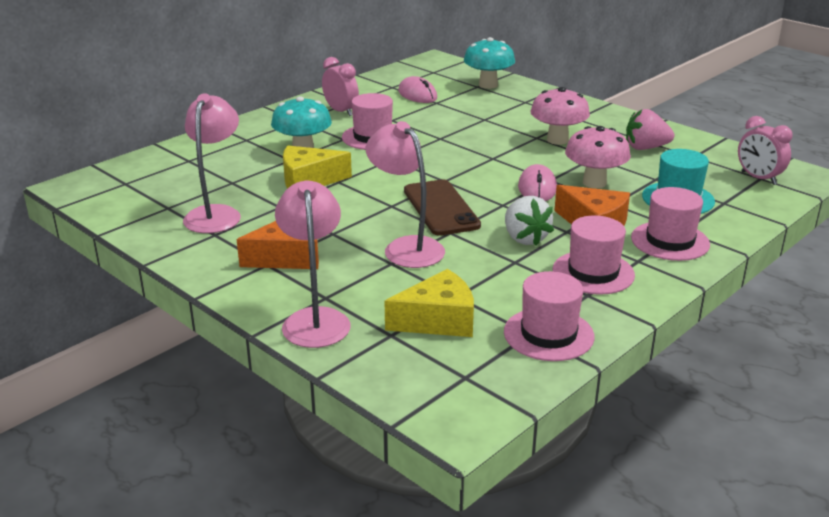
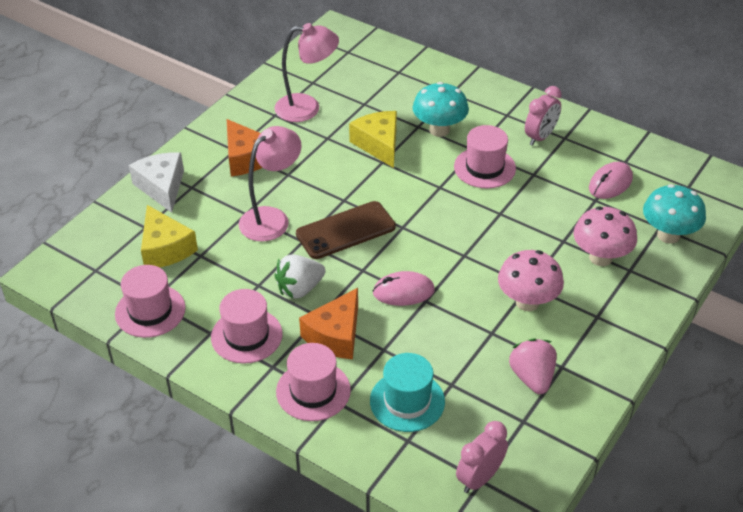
camera: 80 degrees right, 15 degrees up
pink lamp [275,180,351,348] -> white cheese [129,152,184,213]
pink mushroom [565,126,631,188] -> pink mushroom moved to [574,207,637,266]

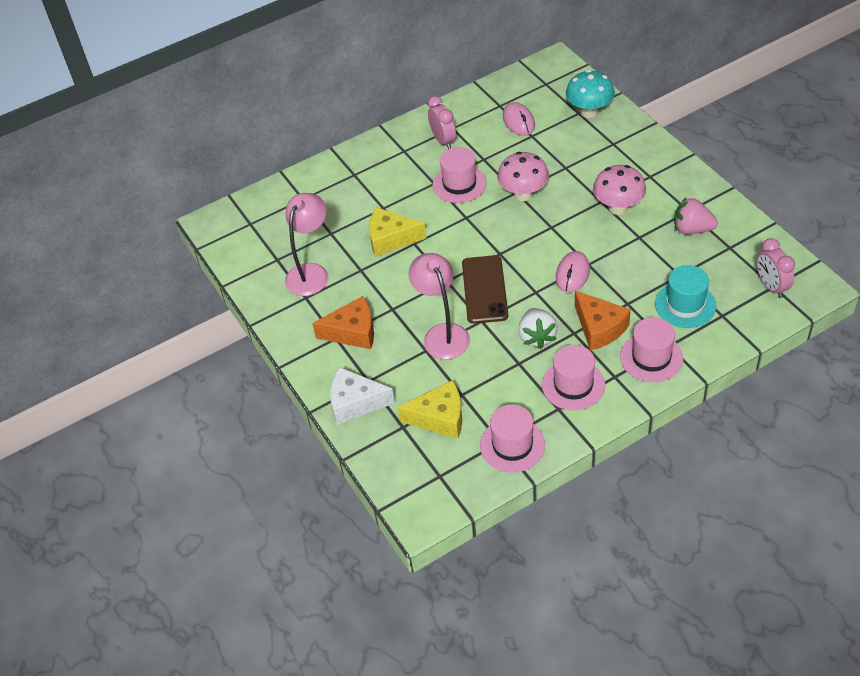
camera: 60 degrees left, 5 degrees up
turquoise mushroom [413,82,469,137] -> none
pink mushroom [574,207,637,266] -> pink mushroom moved to [497,152,549,201]

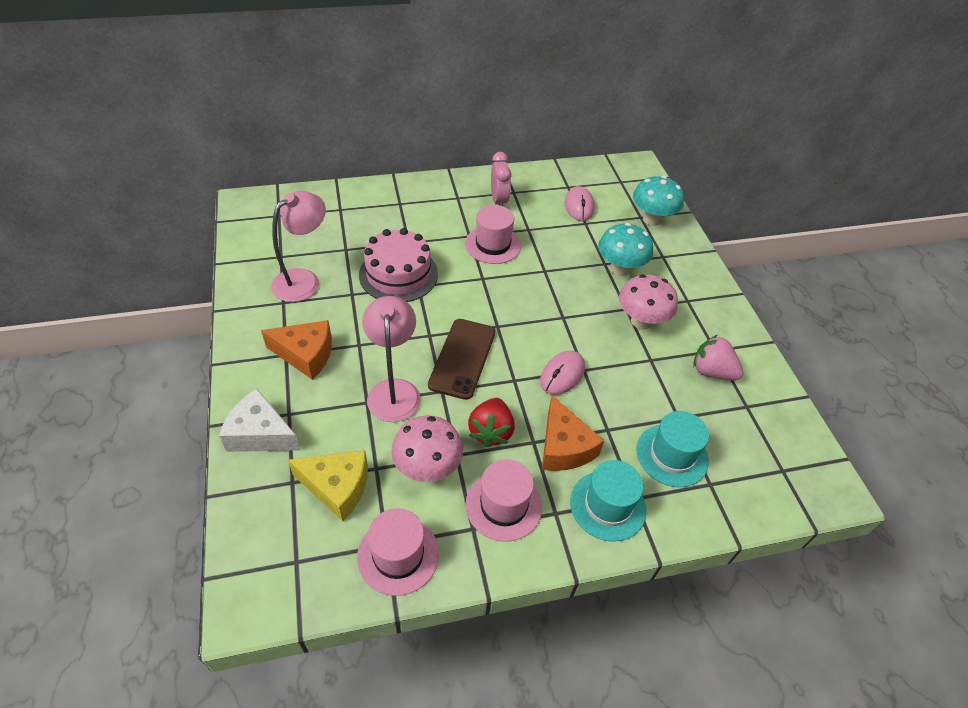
camera: 10 degrees right, 0 degrees up
yellow cheese [369,207,426,257] -> pink cake [359,228,438,302]
pink mushroom [497,152,549,201] -> pink mushroom moved to [391,415,463,482]
white strawberry [518,308,558,349] -> red strawberry [468,398,515,448]
pink hat [620,317,683,382] -> turquoise hat [570,460,647,542]
pink clock [757,238,795,298] -> none
none -> turquoise mushroom [598,223,653,276]

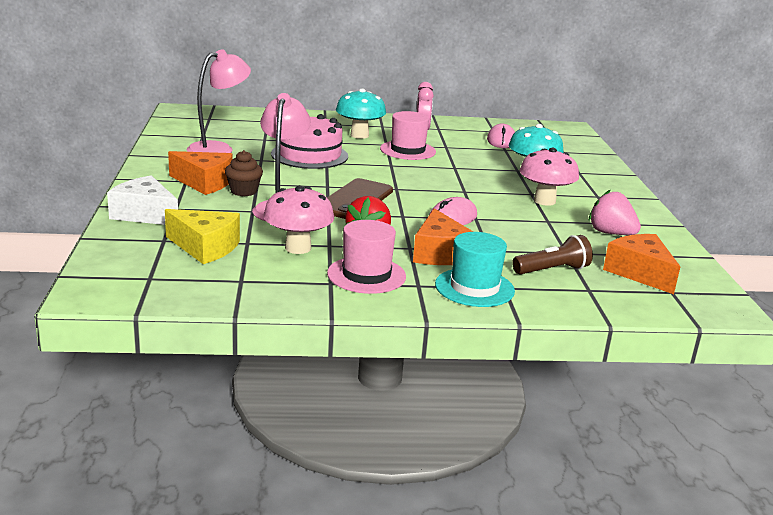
camera: 10 degrees right, 25 degrees down
pink hat [357,508,439,596] -> none
turquoise mushroom [633,176,684,226] -> turquoise mushroom moved to [336,89,386,139]
turquoise hat [636,411,709,487] -> brown flashlight [512,235,593,274]
none -> brown cupcake [225,150,263,196]
none -> orange cheese [603,234,680,294]

